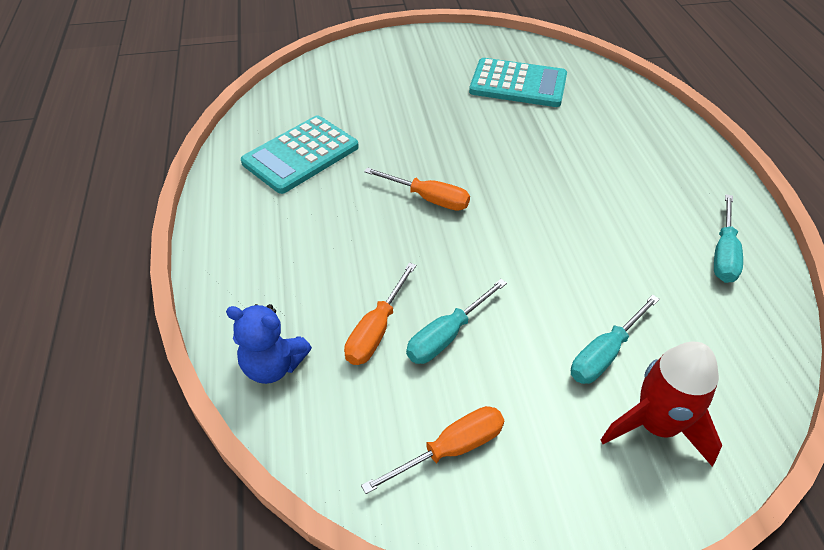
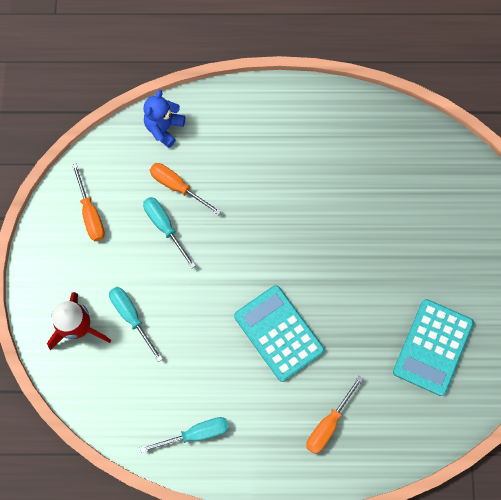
camera: 100 degrees right, 25 degrees up
turquoise calculator [241,115,359,194] -> turquoise calculator moved to [234,285,325,382]
orange screwdriver [364,167,470,211] -> orange screwdriver moved to [306,376,363,454]
turquoise screwdriver [714,194,743,283] -> turquoise screwdriver turned 135 degrees clockwise [140,417,229,453]

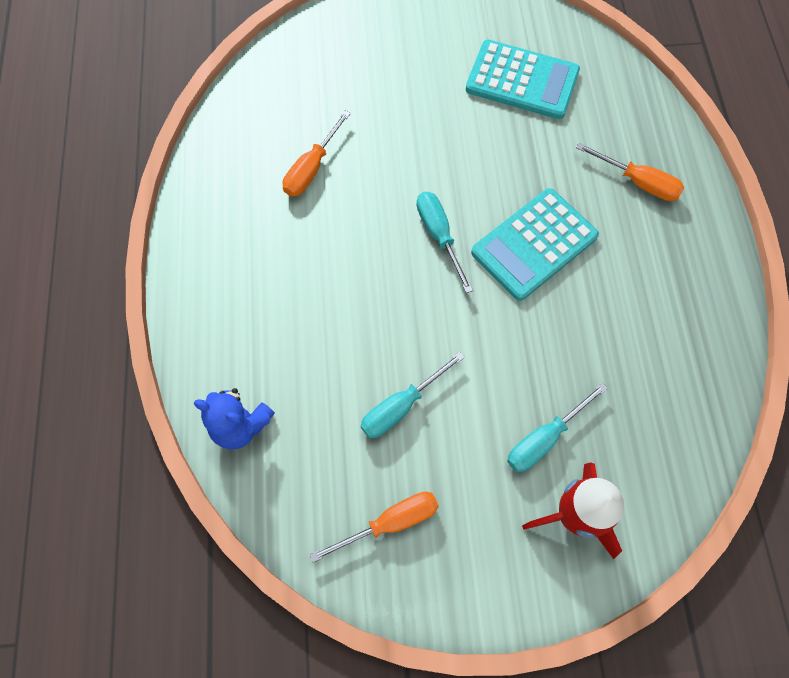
camera: 95 degrees left, 5 degrees down
turquoise screwdriver [140,417,229,453] -> turquoise screwdriver moved to [417,192,473,293]
orange screwdriver [150,163,221,215] -> orange screwdriver moved to [283,110,351,197]

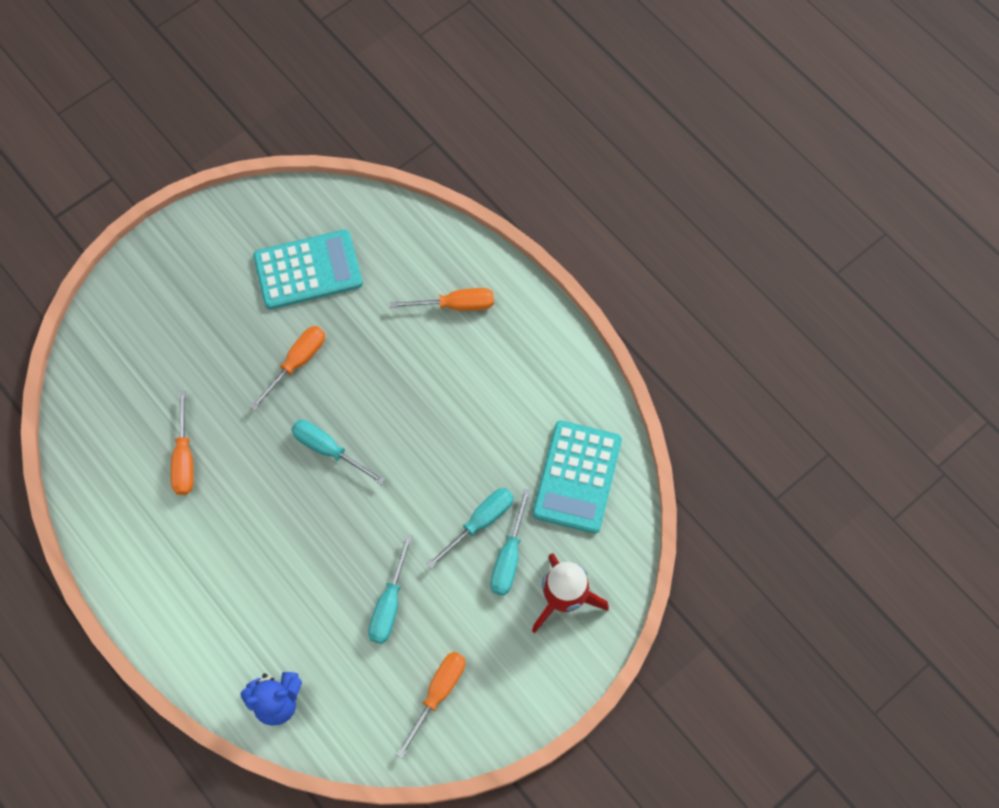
camera: 35 degrees left, 0 degrees up
turquoise calculator [471,188,599,301] -> turquoise calculator moved to [532,421,622,534]
none -> orange screwdriver [250,326,325,410]
none -> turquoise screwdriver [426,488,514,569]

